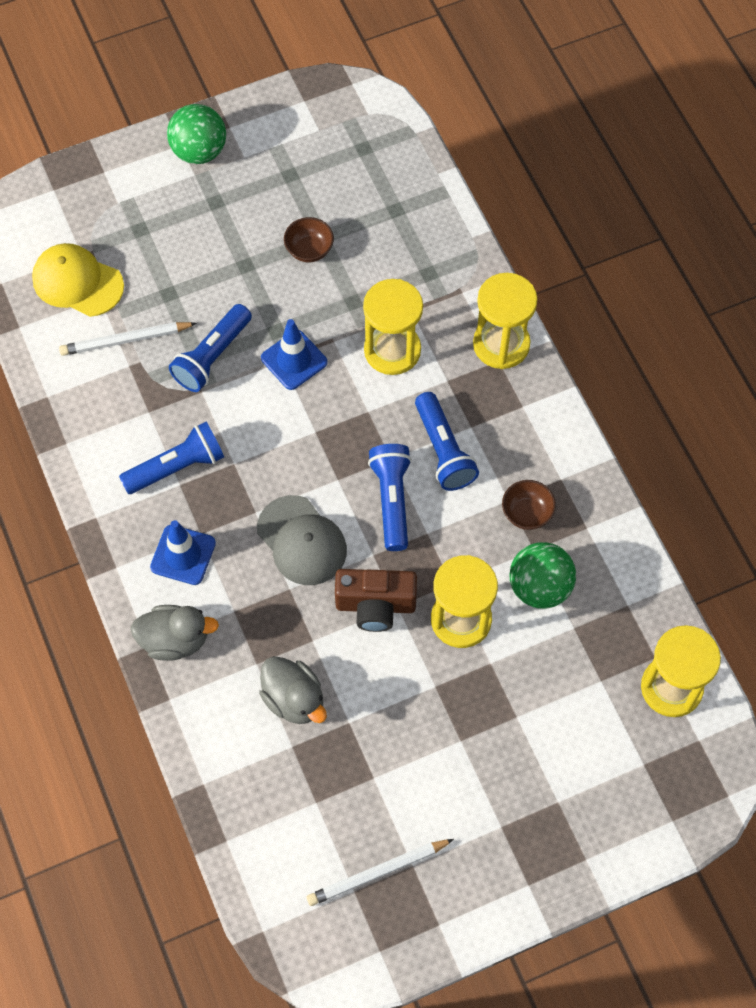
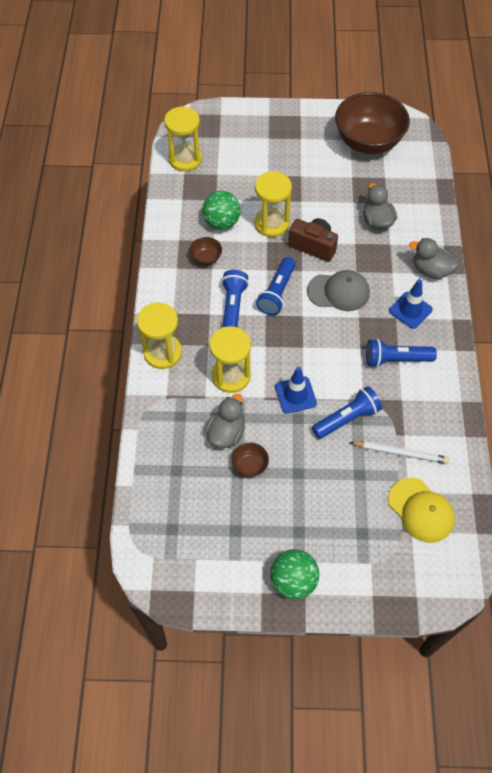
camera: 155 degrees left, 5 degrees down
grey cap [257,495,347,585] -> grey cap turned 105 degrees clockwise [307,270,370,311]
white pencil [307,839,454,906] -> brown bowl [335,92,410,154]
none -> grey duck [205,394,245,448]

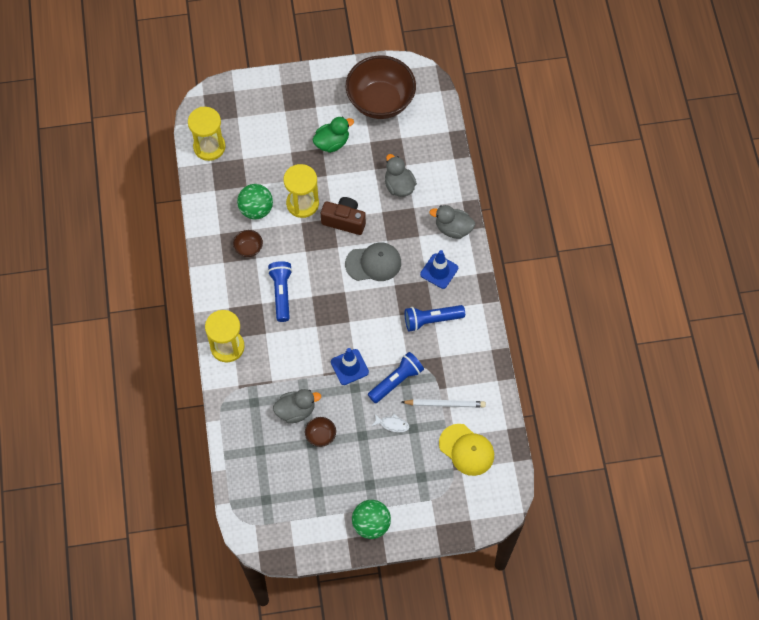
camera: 10 degrees left, 5 degrees up
grey duck [205,394,245,448] -> grey duck turned 60 degrees clockwise [273,389,321,424]
yellow hourglass [209,326,251,393] -> none
blue flashlight [256,257,295,315] -> none
none -> green duck [312,116,354,153]
none -> white fish [372,414,409,432]

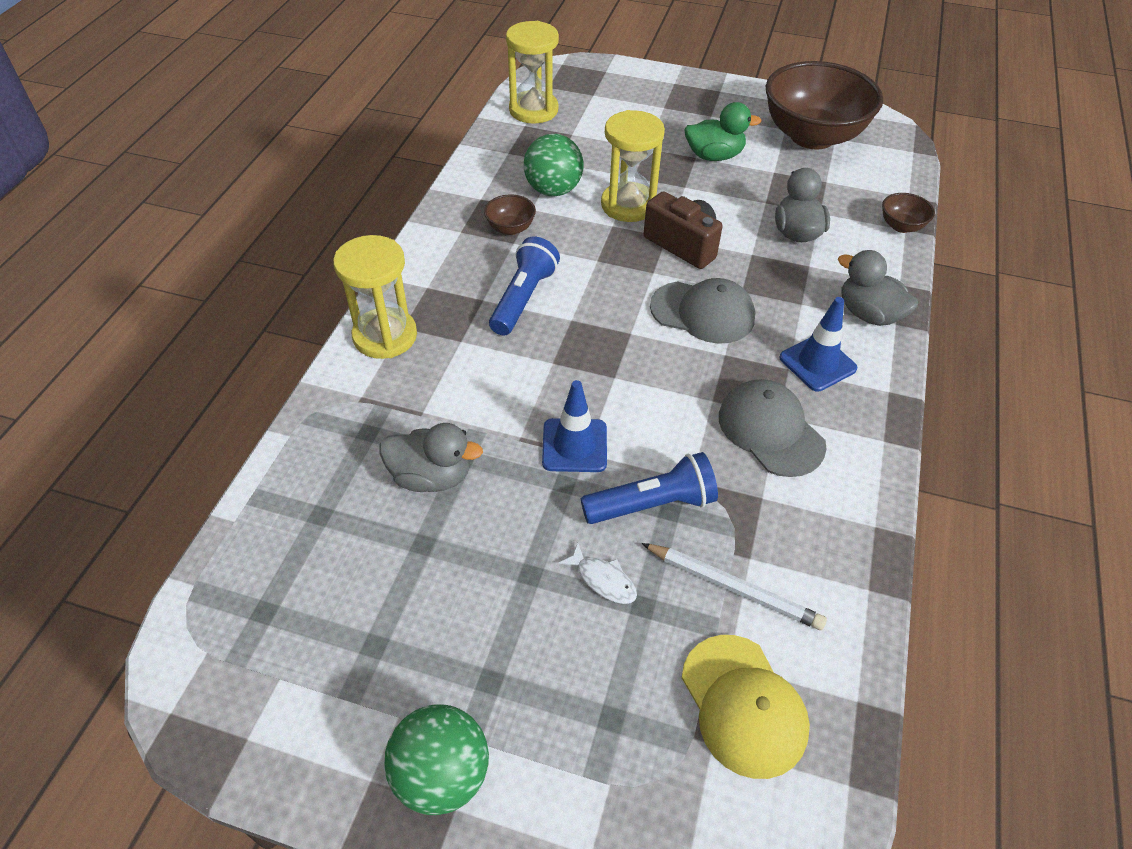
camera: 25 degrees right, 15 degrees down
brown bowl [305,417,336,447] -> brown bowl moved to [882,193,935,233]
blue flashlight [405,305,465,332] -> grey cap [719,379,827,477]

